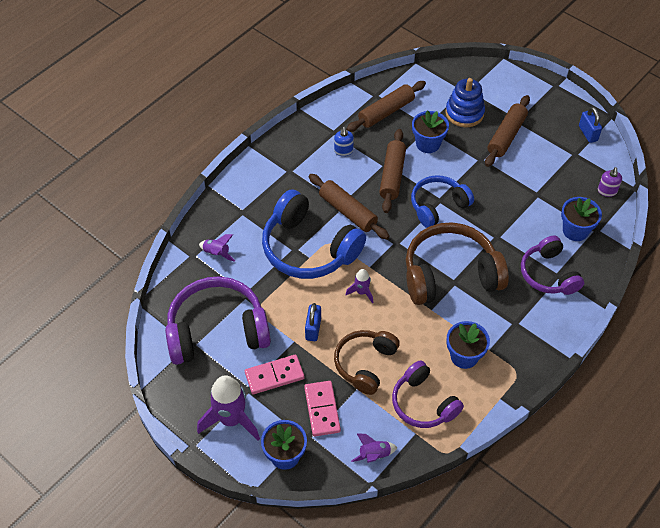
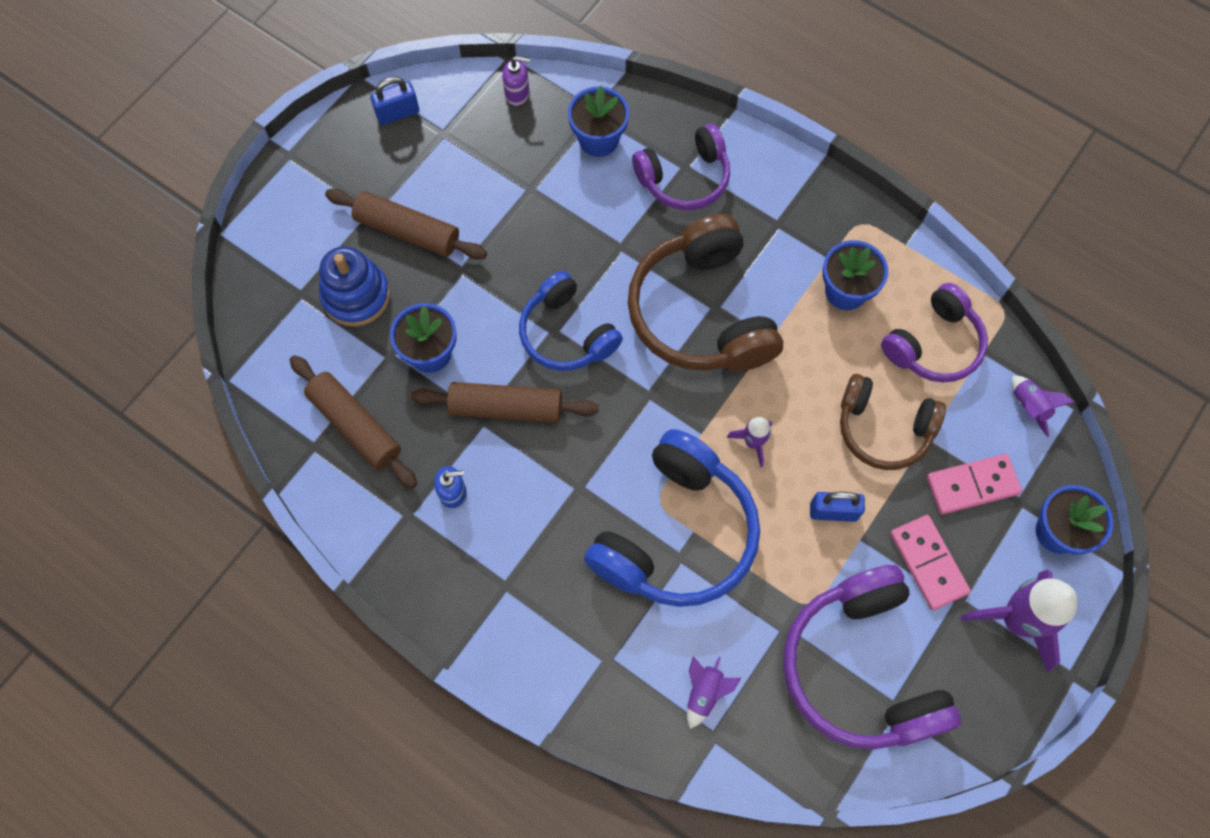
camera: 95 degrees left, 15 degrees up
brown rolling pin [309,174,389,240] -> none

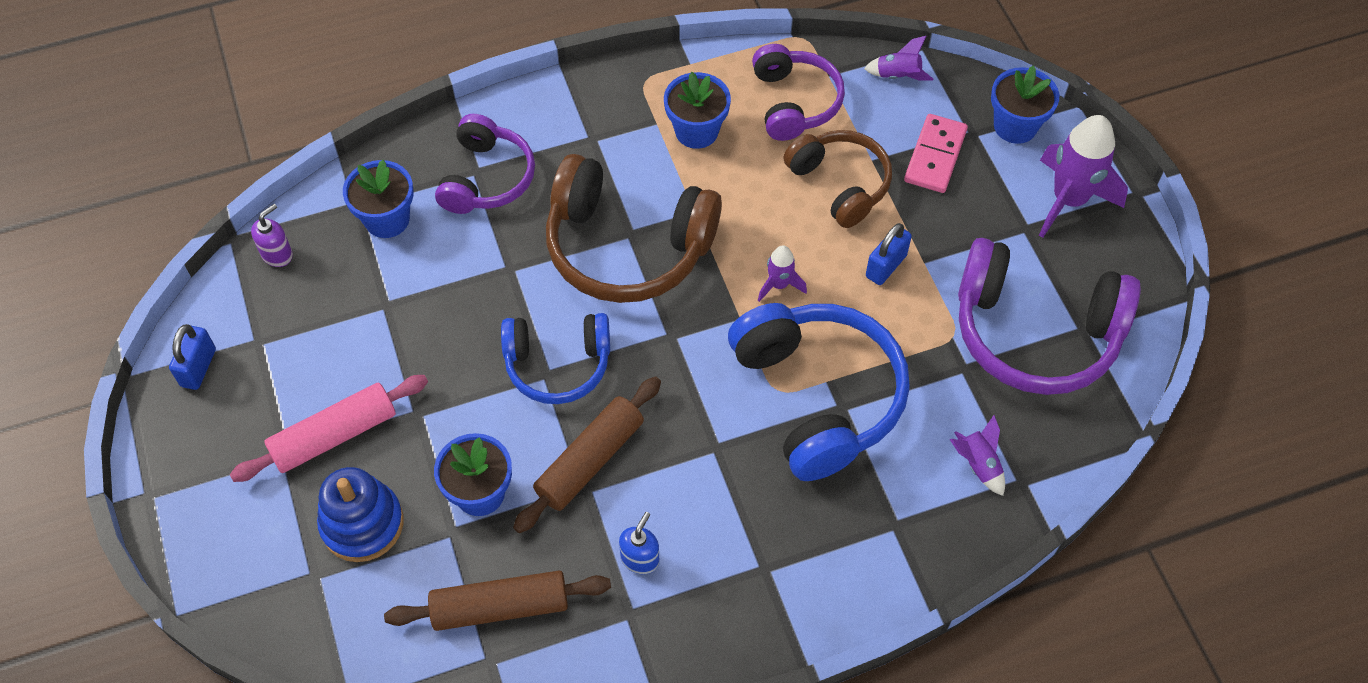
camera: 55 degrees left, 10 degrees down
brown rolling pin [325,189,487,260] -> pink rolling pin [230,375,428,482]
brown headphones [840,374,946,470] -> brown headphones turned 90 degrees counterclockwise [783,130,892,228]
pink domino [890,515,971,610] -> none

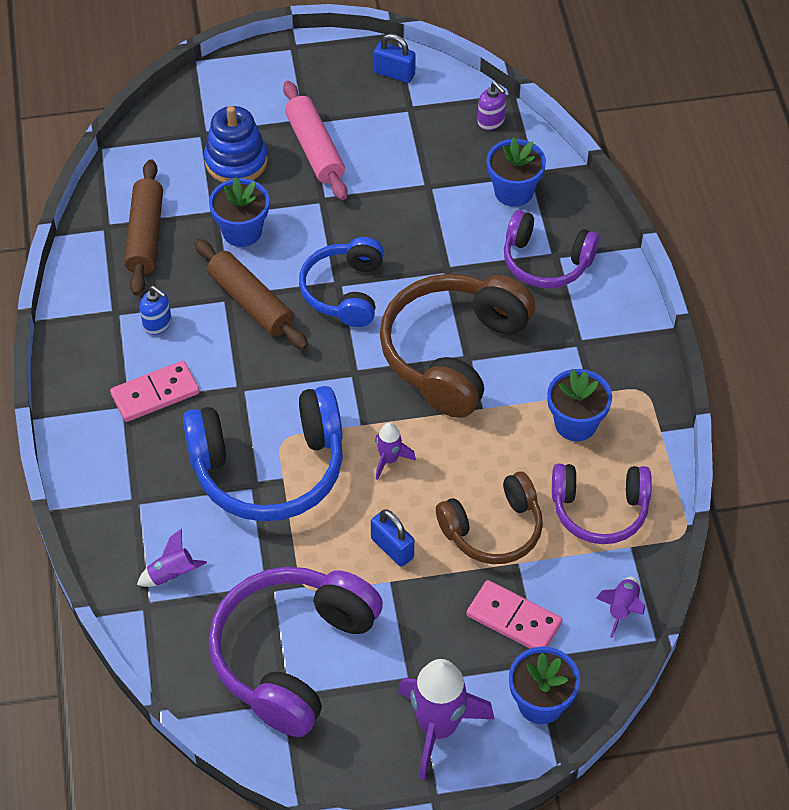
camera: 100 degrees right, 5 degrees down
none -> pink domino [110,361,200,422]

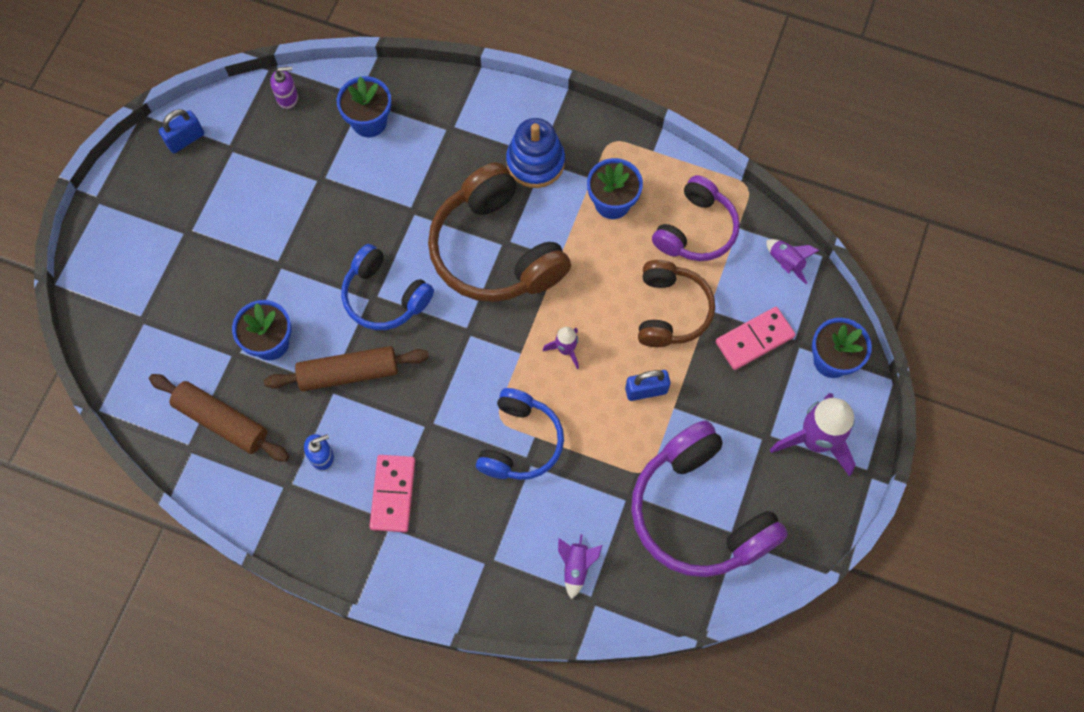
camera: 60 degrees left, 15 degrees up
blue headphones [183,386,343,521] -> blue headphones [476,388,564,480], size x0.63
blue stacking toy [204,106,268,183] -> blue stacking toy moved to [506,118,565,188]
pink rolling pin [283,81,348,200] -> none
purple headphones [504,210,599,288] -> none

